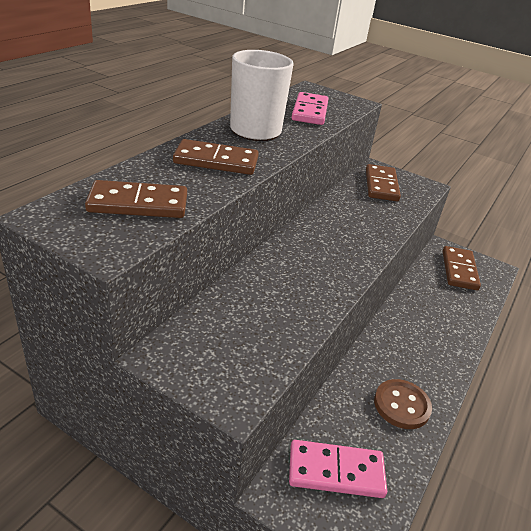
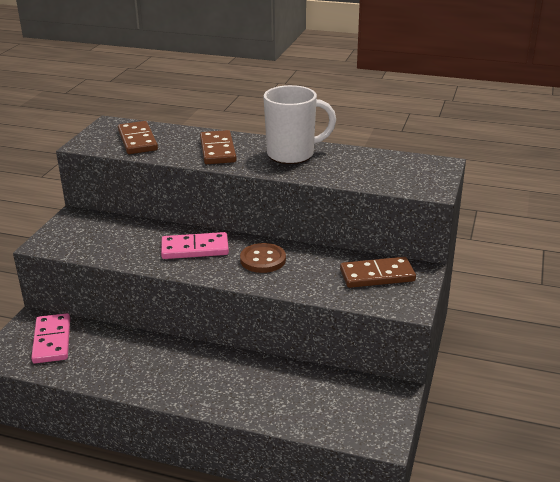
camera: 80 degrees right, 5 degrees down
pink domino [291,92,329,125] -> pink domino moved to [161,232,229,259]
brown button [374,379,432,429] -> brown button moved to [240,243,286,273]
brown domino [443,246,481,290] -> none

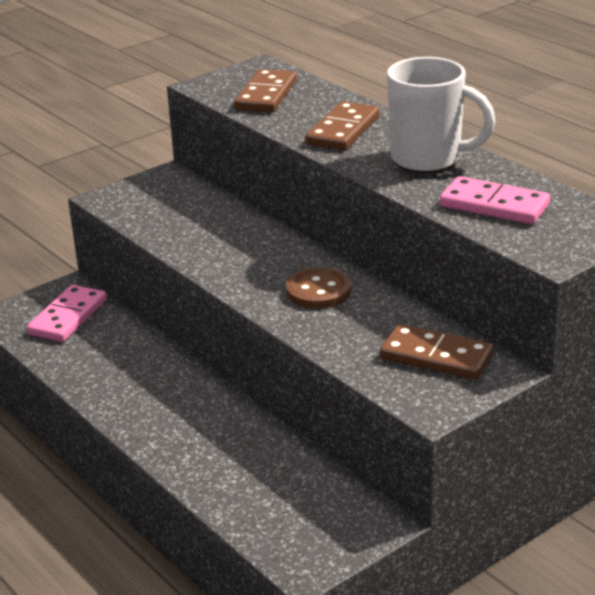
camera: 35 degrees right, 0 degrees up
pink domino [161,232,229,259] -> pink domino moved to [440,176,550,224]

